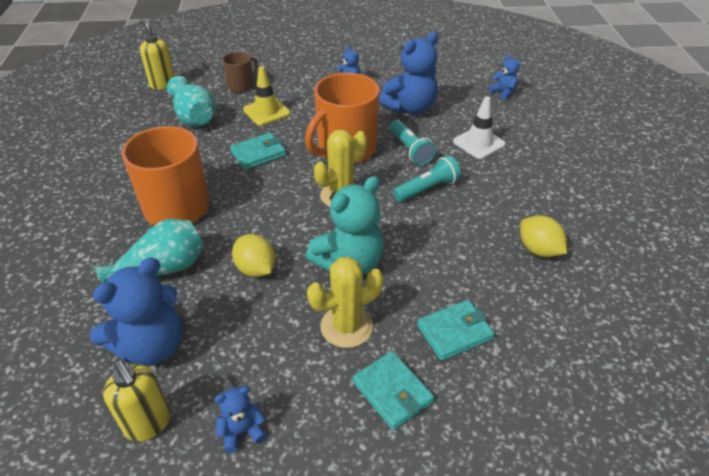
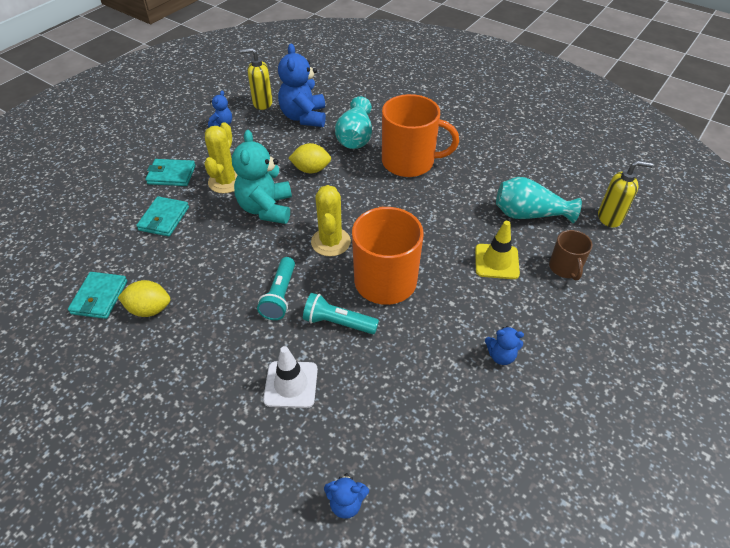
camera: 130 degrees right, 5 degrees up
turquoise wallet [230,133,286,170] -> turquoise wallet moved to [68,272,127,319]
blue teddy bear [379,32,439,114] -> none

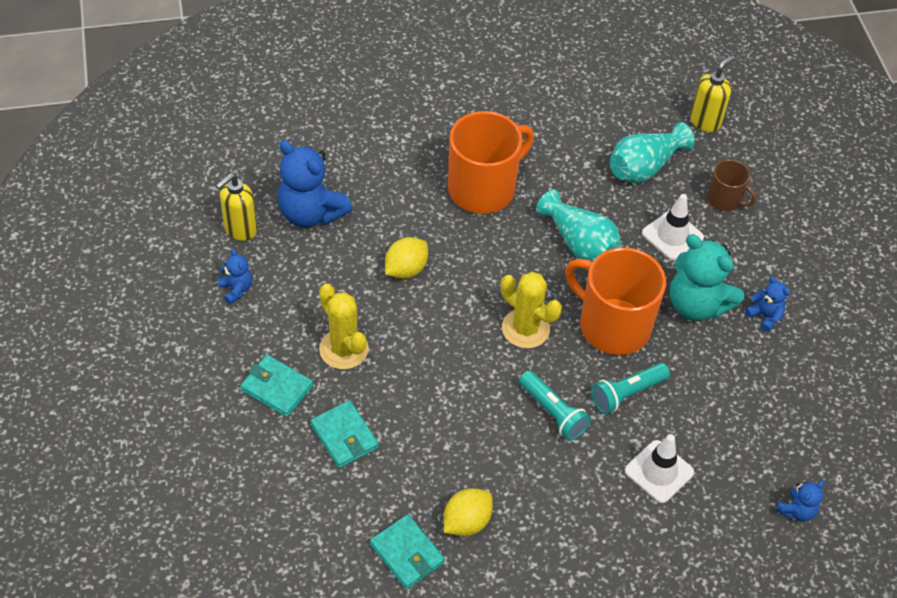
camera: 50 degrees left, 5 degrees up
turquoise wallet [145,159,196,186] -> turquoise wallet turned 75 degrees clockwise [240,355,313,417]
turquoise teddy bear [232,130,292,224] -> turquoise teddy bear moved to [670,234,744,321]
turquoise vase [335,96,372,149] -> turquoise vase moved to [536,189,622,262]
yellow traffic cone [475,221,520,279] -> white traffic cone [642,194,704,261]
blue teddy bear [485,326,524,365] -> blue teddy bear turned 90 degrees counterclockwise [745,276,790,332]

